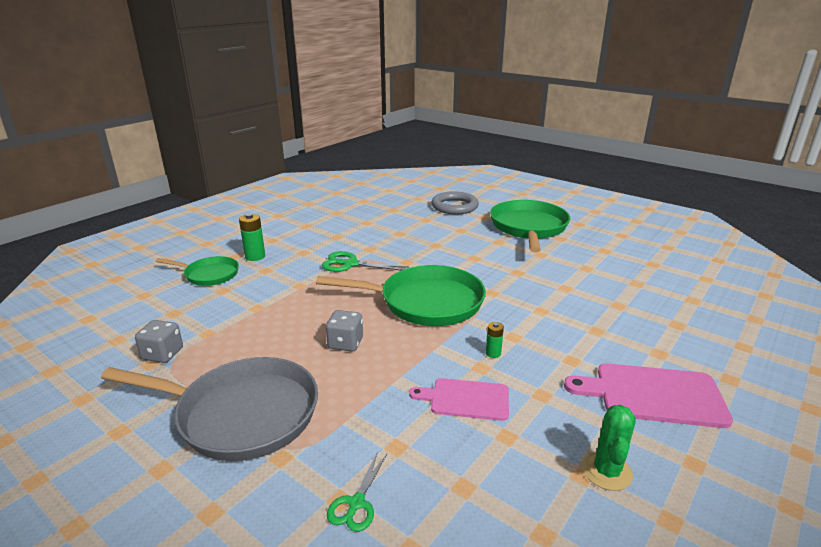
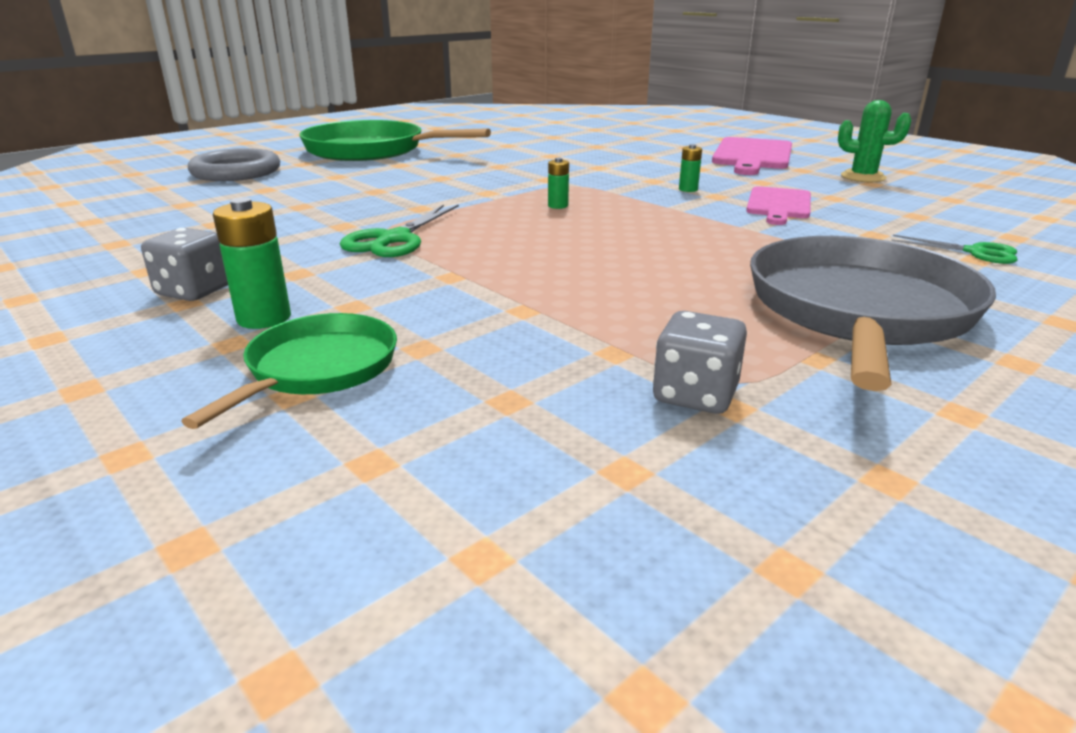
camera: 80 degrees left, 0 degrees up
green pan [316,265,486,326] -> green battery [548,158,569,209]
grey dice [326,310,363,352] -> grey dice moved to [141,228,228,301]

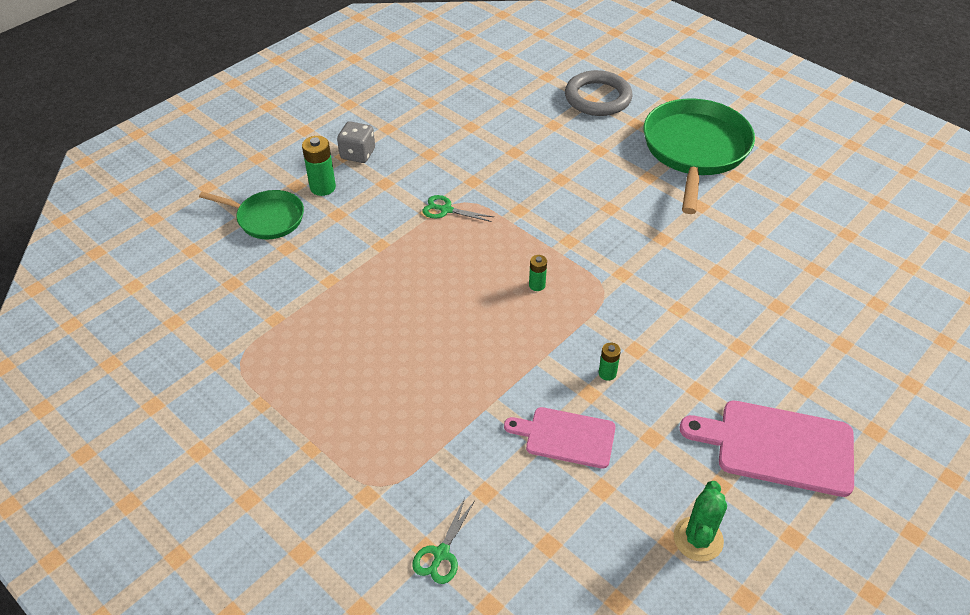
camera: 85 degrees right, 20 degrees up
green scissors [340,204,459,257] -> green scissors [423,195,494,222], size x0.64
grey dice [653,311,747,414] -> none
grey pan [750,236,996,391] -> none

